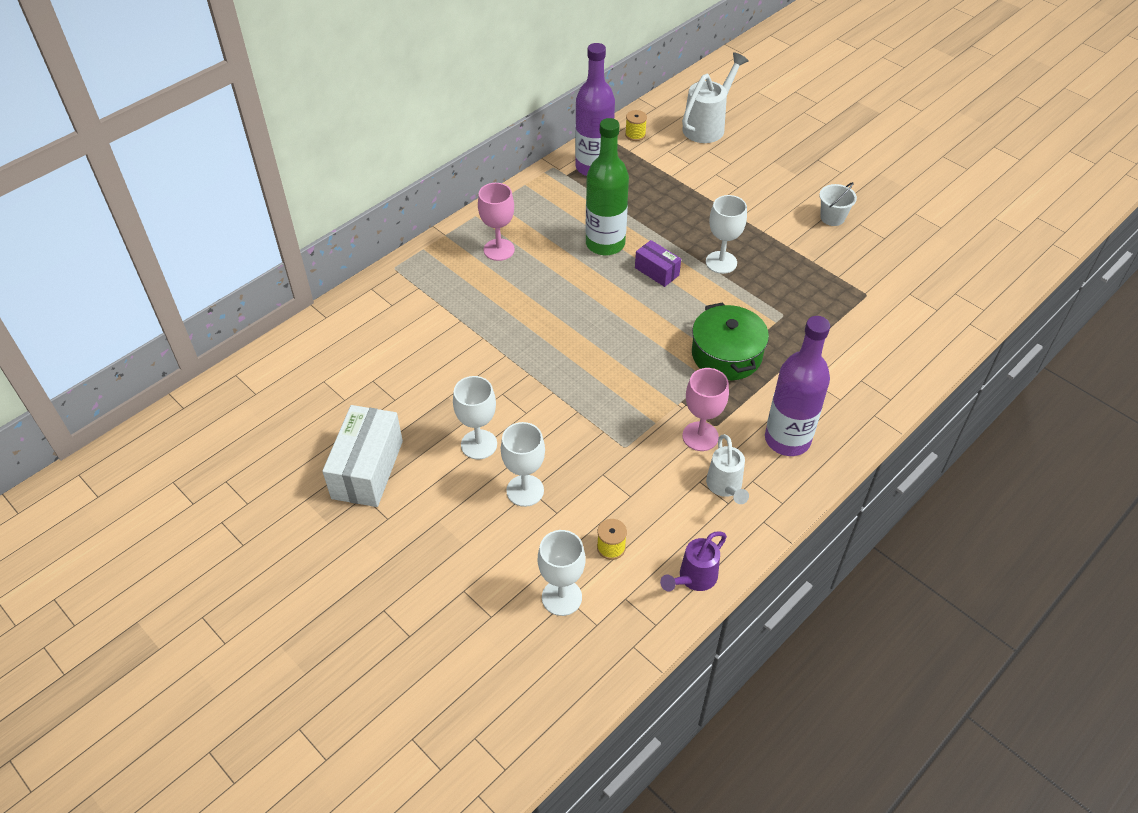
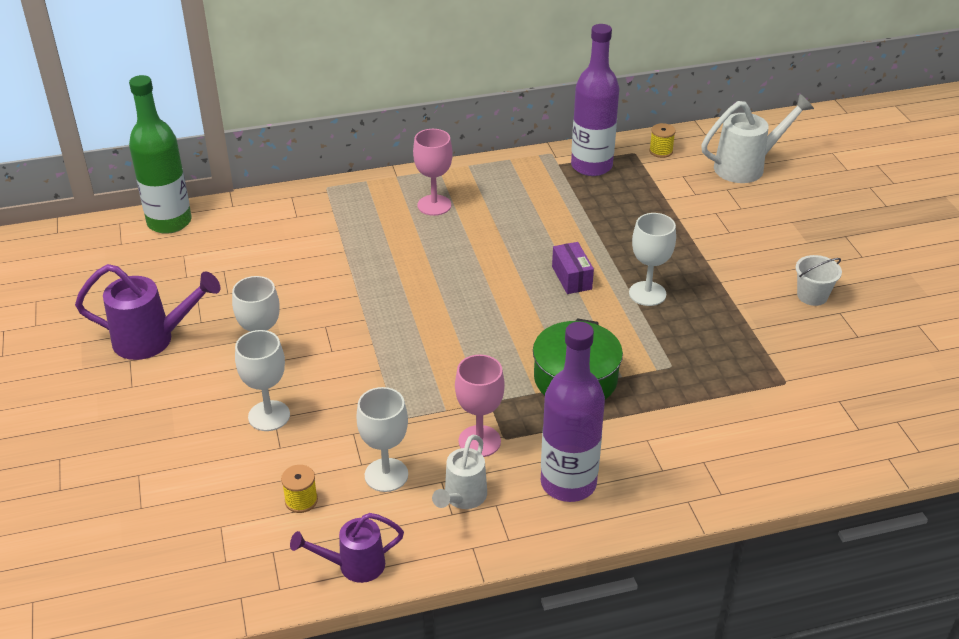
camera: 30 degrees right, 10 degrees down
white box [322,405,403,507] -> purple watering can [75,264,220,360]
white goblet [538,530,585,616] -> white goblet moved to [356,387,408,492]
green bottle [585,118,629,255] -> green bottle moved to [129,75,192,234]

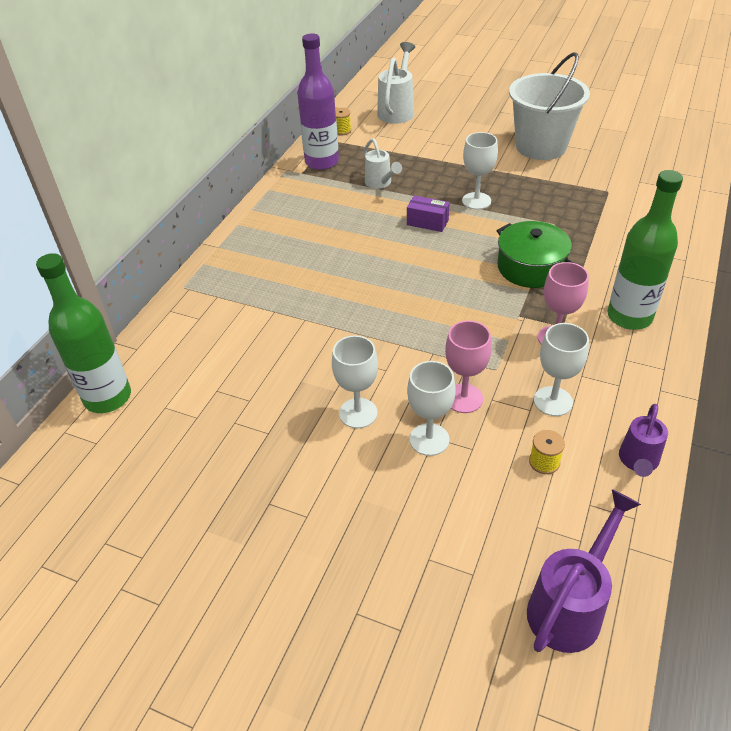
camera: 50 degrees left, 5 degrees up
purple watering can [75,264,220,360] -> purple watering can moved to [527,489,641,653]
pink goblet [413,129,453,216] -> pink goblet moved to [445,321,492,413]
white watering can [432,435,487,509] -> white watering can moved to [364,138,402,189]
purple bottle [541,322,605,502] -> green bottle [607,170,683,330]
white bucket [796,255,842,306] -> white bucket [509,52,590,160], size x2.36

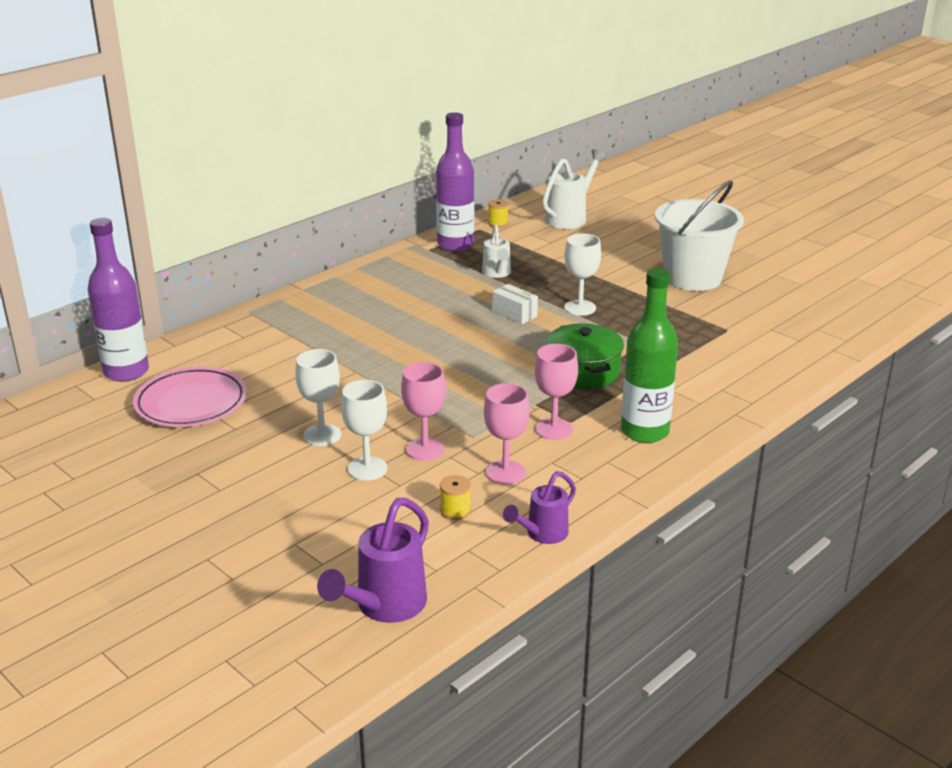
camera: 20 degrees right, 15 degrees down
green bottle [36,253,131,413] -> purple bottle [88,218,149,382]
purple box [407,196,450,232] -> white box [492,284,538,324]
purple watering can [527,489,641,653] -> purple watering can turned 150 degrees clockwise [317,498,429,623]
white goblet [534,323,589,416] -> pink goblet [484,383,530,485]
none -> pink plate [133,367,247,427]

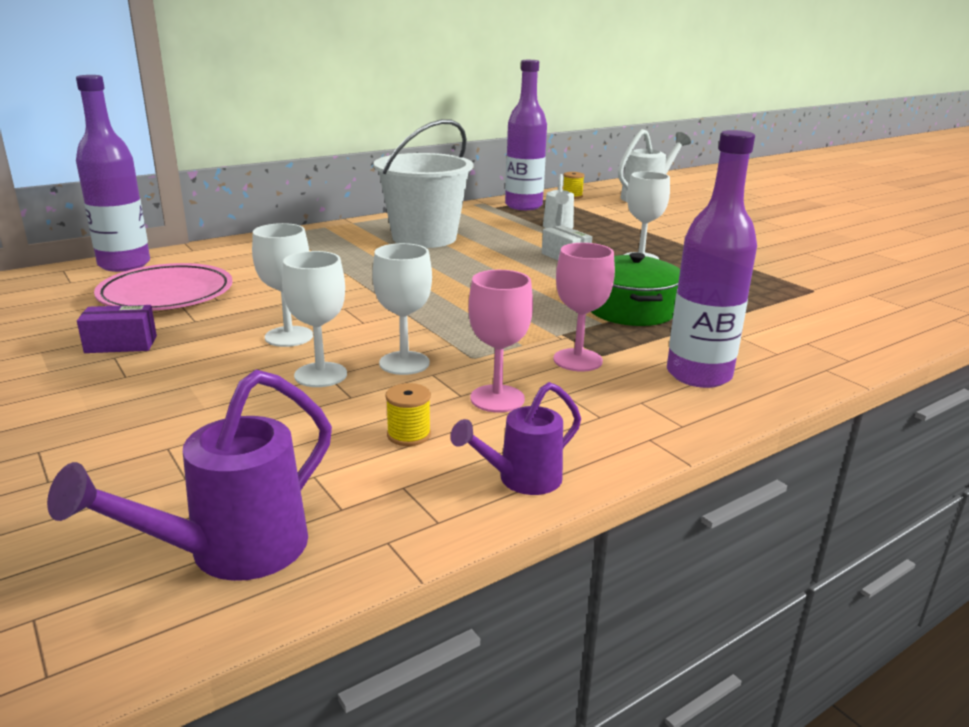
camera: 10 degrees right, 5 degrees down
pink goblet [401,362,446,461] -> white goblet [372,243,432,375]
green bottle [621,268,678,443] -> purple bottle [667,130,757,388]
white bucket [655,181,744,291] -> white bucket moved to [374,119,473,248]
none -> purple box [77,305,157,353]

